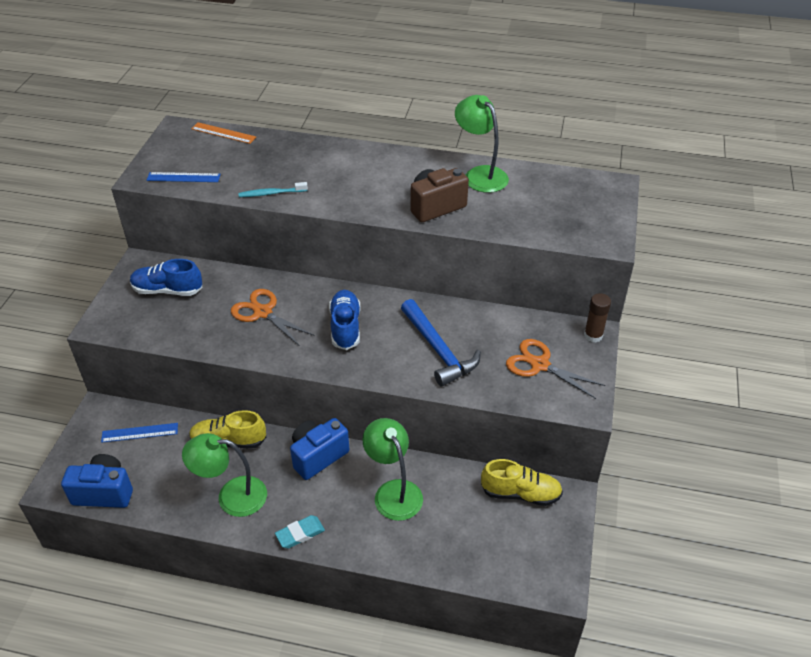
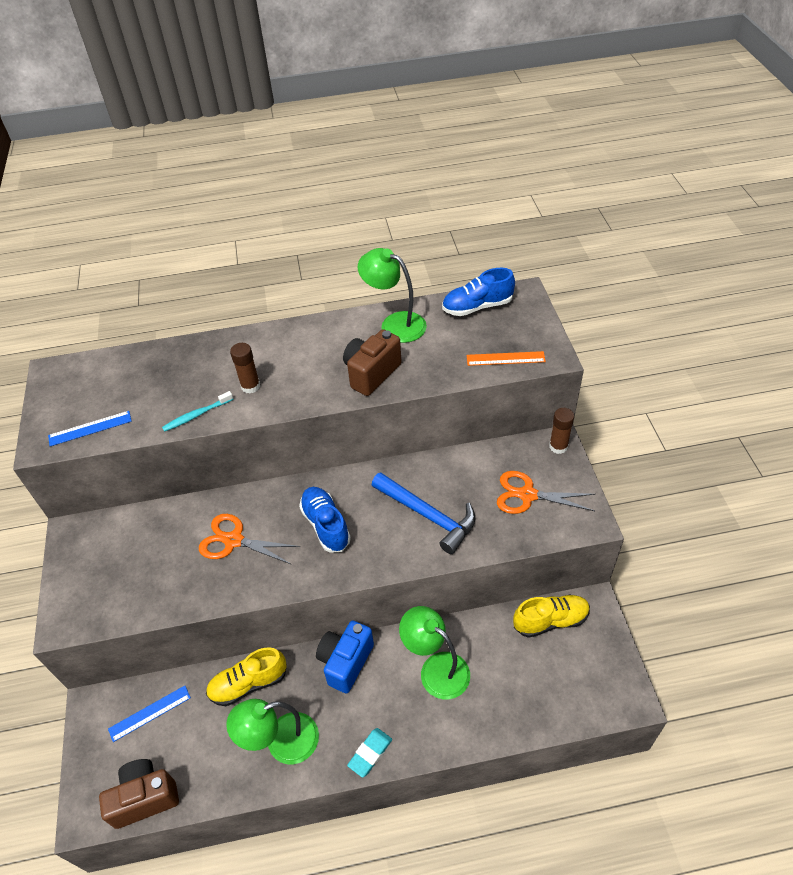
camera: 20 degrees left, 5 degrees up
blue camera [61,454,133,508] -> brown camera [99,759,179,829]
blue shoe [130,259,203,296] -> blue shoe moved to [442,268,515,316]
orange ruler [191,122,256,144] -> orange ruler moved to [467,351,546,366]
none -> brown glue stick [230,343,260,394]

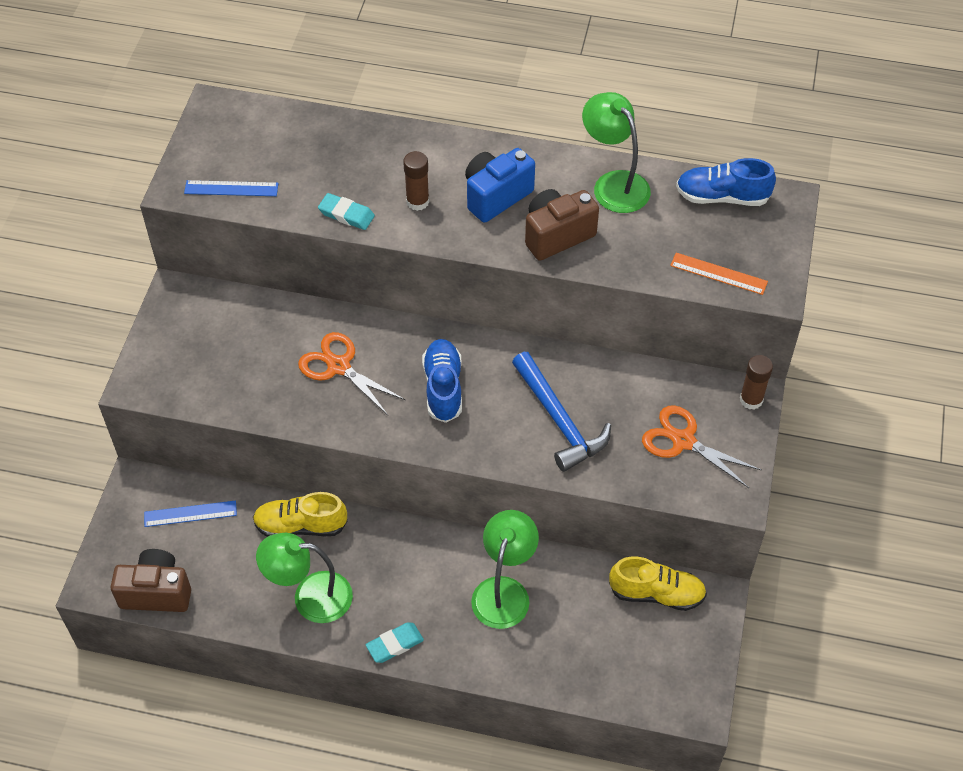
camera: 20 degrees right, 5 degrees up
turquoise toothbrush [162,391,233,432] -> turquoise eraser [318,193,375,230]
blue camera [316,620,374,694] -> blue camera moved to [465,148,535,223]
green lamp [399,606,470,699] -> green lamp turned 45 degrees clockwise [471,510,539,629]

